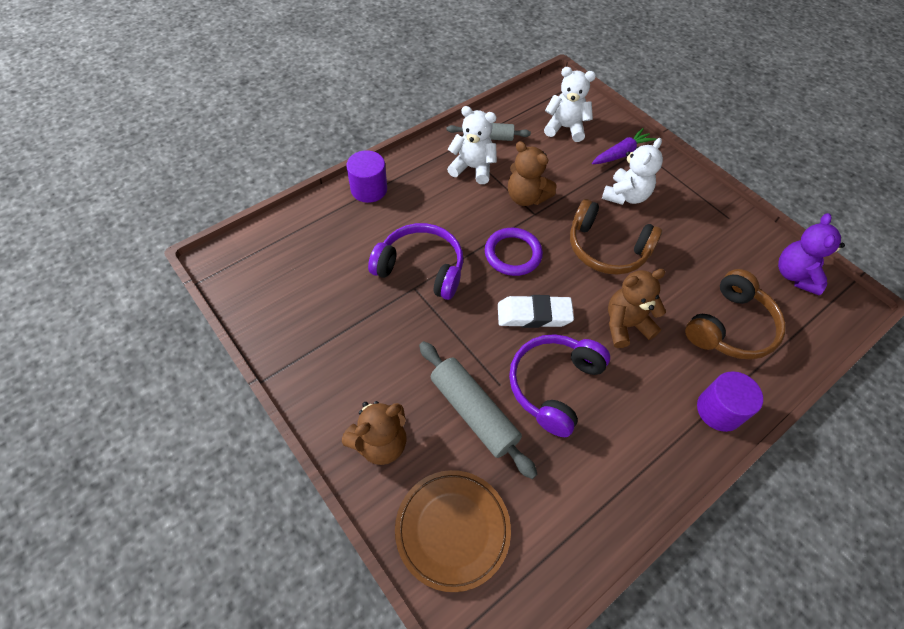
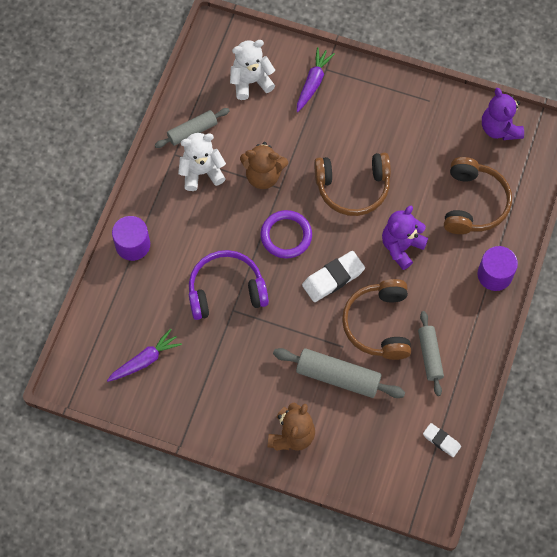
camera: 30 degrees left, 10 degrees up
brown plate [395,470,511,592] -> none
purple headphones [509,334,610,437] -> brown headphones [342,279,411,360]
white teddy bear [602,138,663,205] -> none
brown teddy bear [608,269,666,348] -> purple teddy bear [382,206,428,270]
none -> purple carrot [107,329,182,382]
none -> grey rolling pin [418,311,444,396]
none -> white eraser [423,423,461,457]

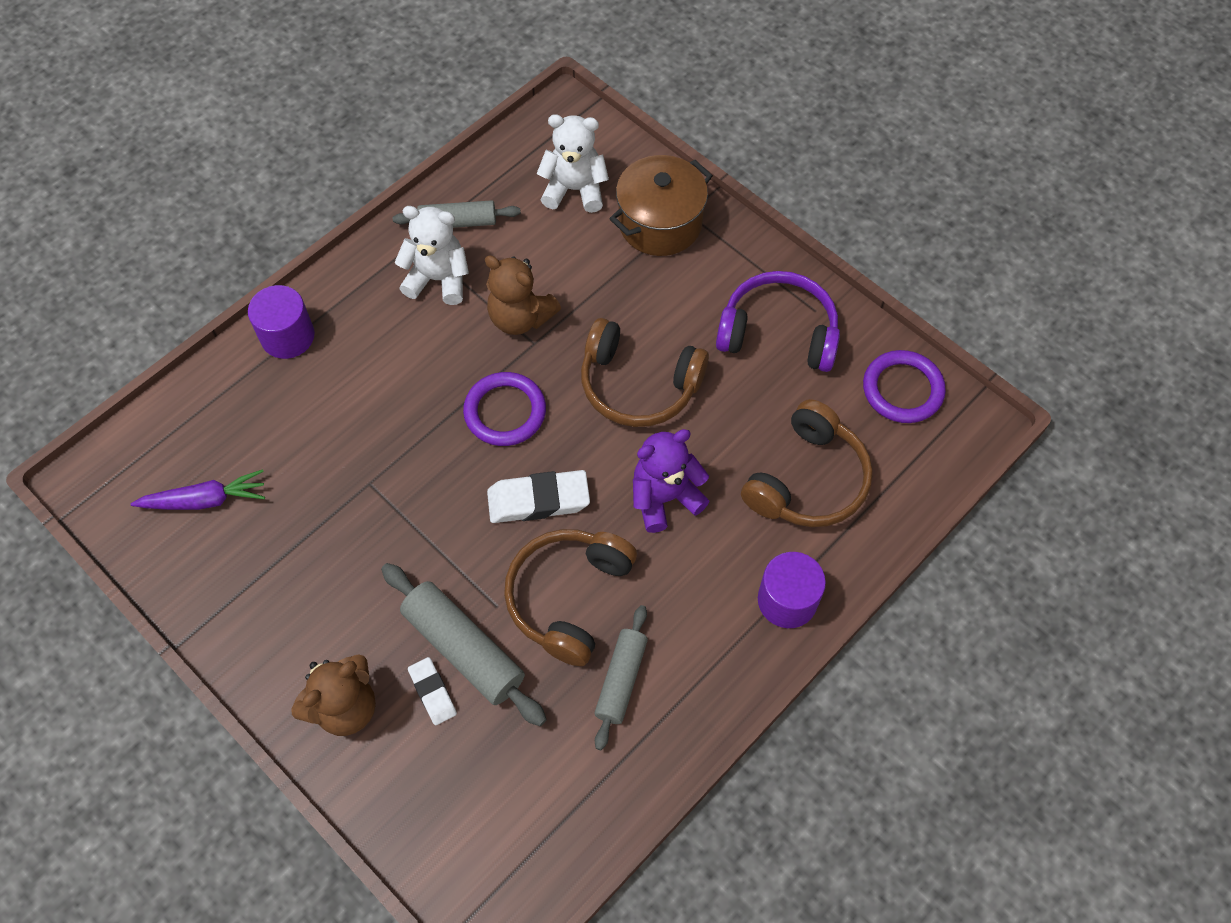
camera: 25 degrees right, 5 degrees down
purple headphones [189,250,269,320] -> purple headphones moved to [716,271,840,372]
purple carrot [297,47,335,112] -> brown pot [610,155,713,256]
white eraser [423,423,461,457] -> white eraser moved to [408,657,457,725]
purple teddy bear [482,88,524,140] -> purple ring [863,350,946,423]

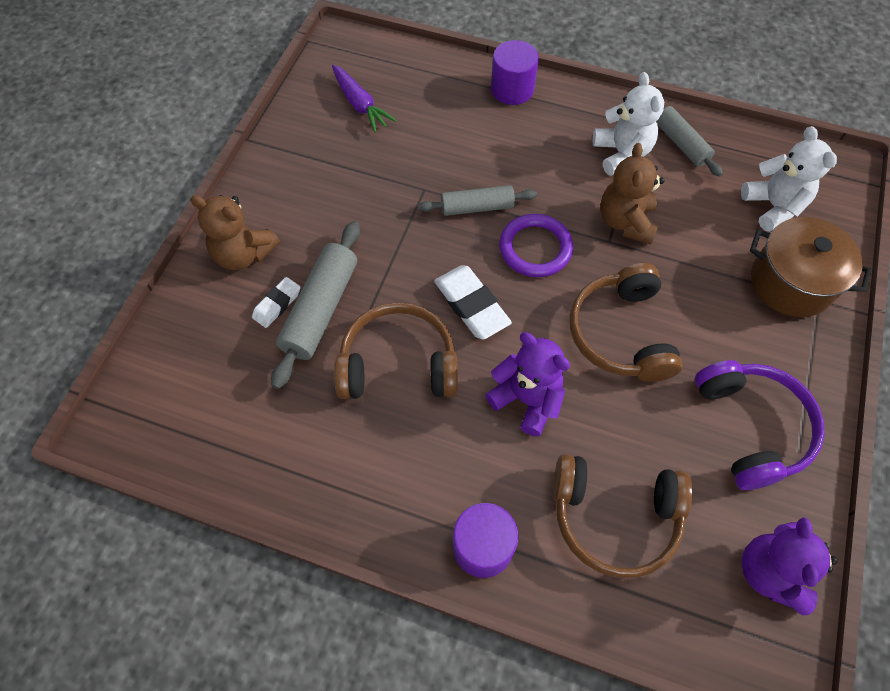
camera: 65 degrees right, 0 degrees up
grey rolling pin [594,605,648,750] -> grey rolling pin moved to [418,185,537,216]
purple ring [863,350,946,423] -> purple teddy bear [742,518,838,615]

